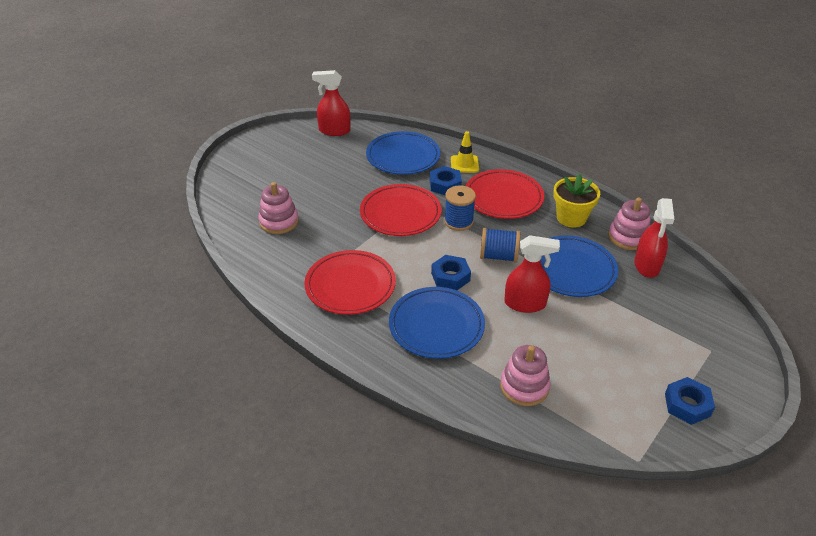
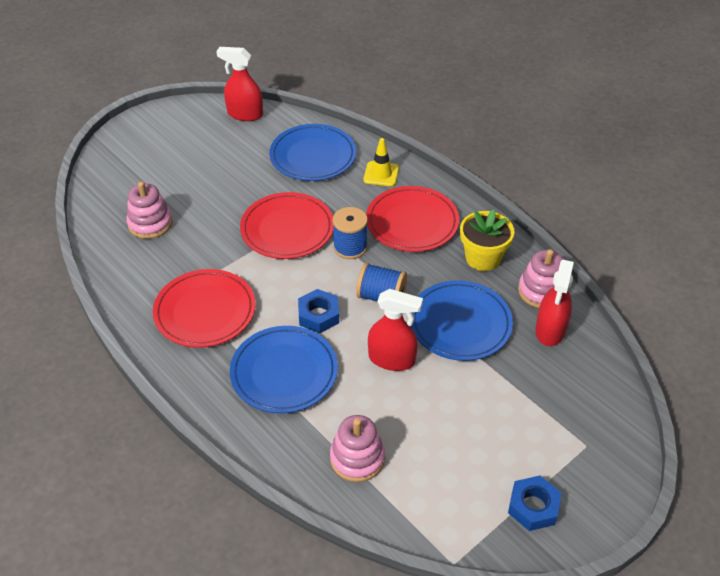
camera: 10 degrees right, 5 degrees up
blue nut [430,166,462,195] -> none

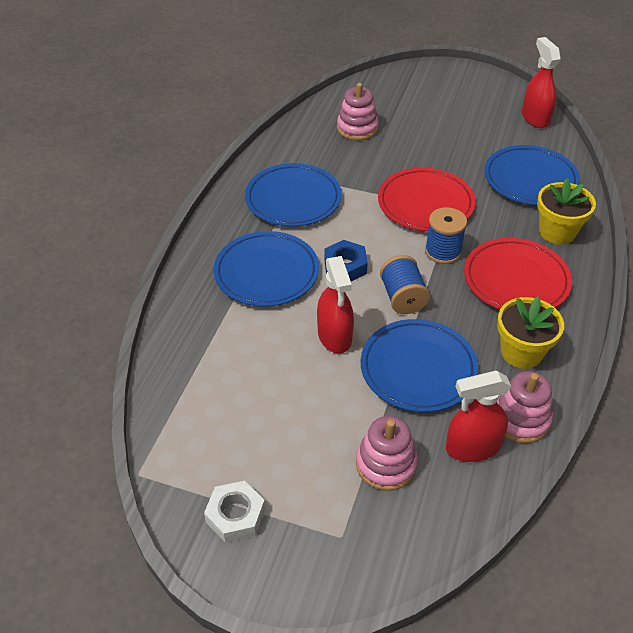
camera: 60 degrees right, 0 degrees up
red plate [153,269,256,348] -> blue plate [245,163,341,227]
pink stacking toy [330,415,385,482] -> pink stacking toy moved to [356,416,418,491]
yellow traffic cone [363,138,399,186] -> yellow flower pot [537,178,596,245]
blue nut [508,476,561,531] -> white nut [204,480,265,543]

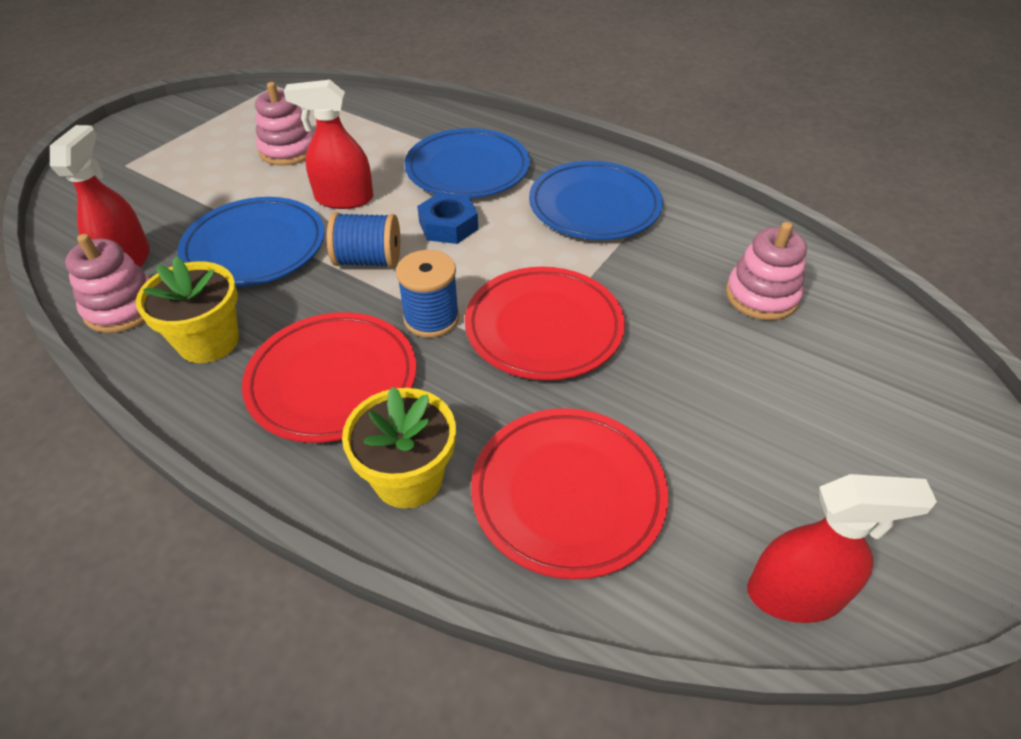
camera: 105 degrees right, 0 degrees up
white nut [204,480,265,543] -> none
pink stacking toy [356,416,418,491] -> pink stacking toy moved to [255,82,314,166]
blue plate [484,145,580,205] -> red plate [471,408,668,579]

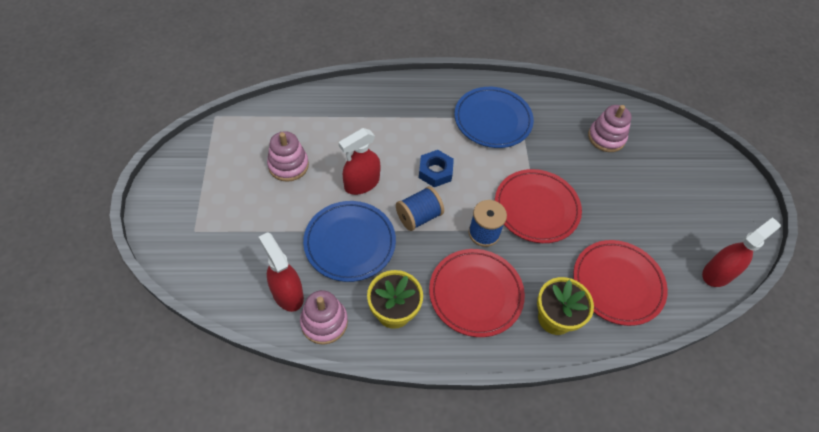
camera: 40 degrees left, 10 degrees up
blue plate [405,128,530,198] -> none

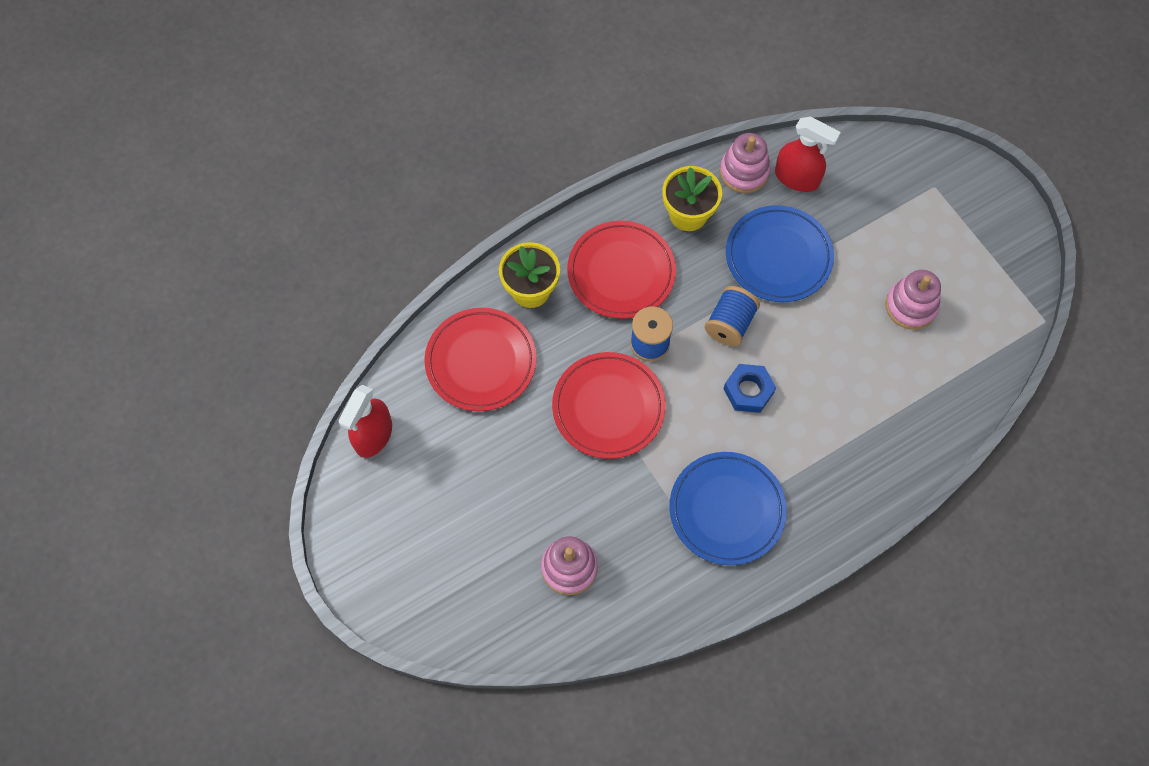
camera: 155 degrees right, 10 degrees up
red spray bottle [339,128,381,195] -> none

